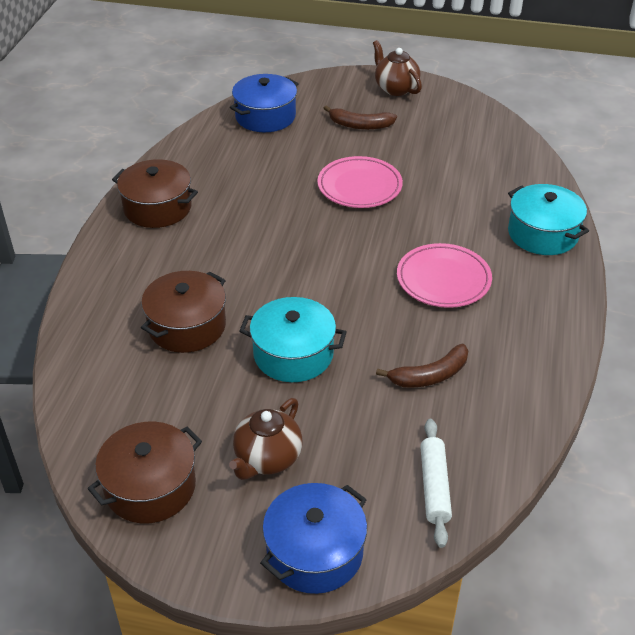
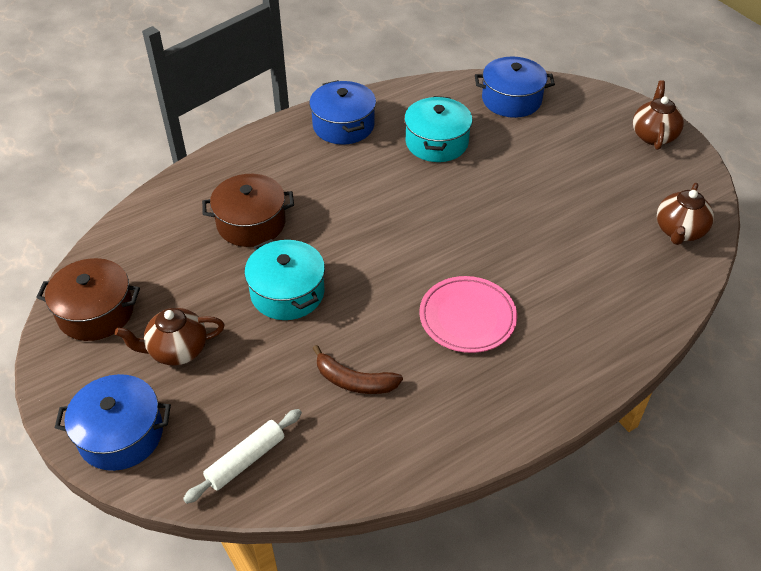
camera: 45 degrees right, 5 degrees up
brown pot [112,159,198,228] -> blue pot [309,80,376,145]
pink plate [317,156,403,208] -> none
brown banana [324,105,397,130] -> none
turquoise pot [508,184,589,255] -> turquoise pot moved to [404,96,473,162]
none -> brown teapot [657,183,714,245]

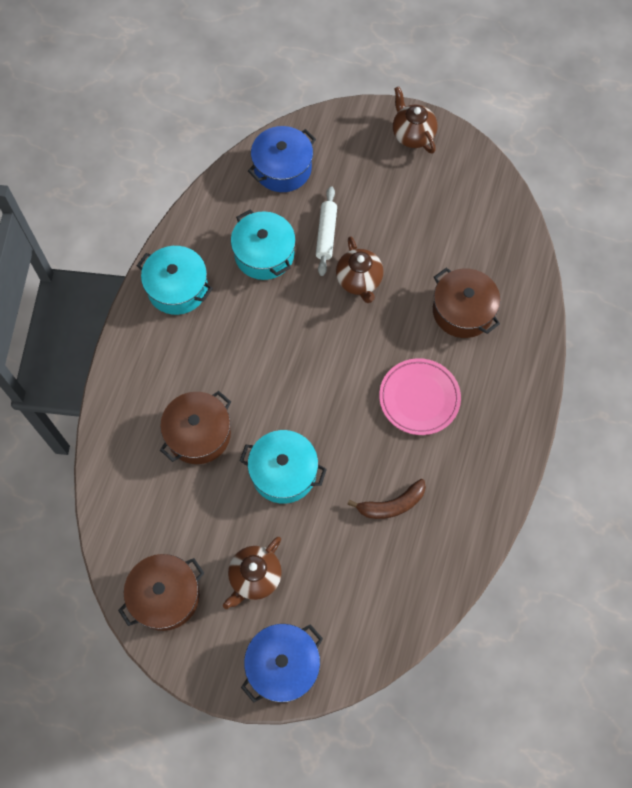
camera: 40 degrees left, 20 degrees up
white rolling pin [183,409,302,504] -> white rolling pin moved to [316,186,337,276]
blue pot [309,80,376,145] -> turquoise pot [137,246,213,315]
brown teapot [657,183,714,245] -> brown teapot moved to [336,236,383,303]
none -> brown pot [433,267,500,338]

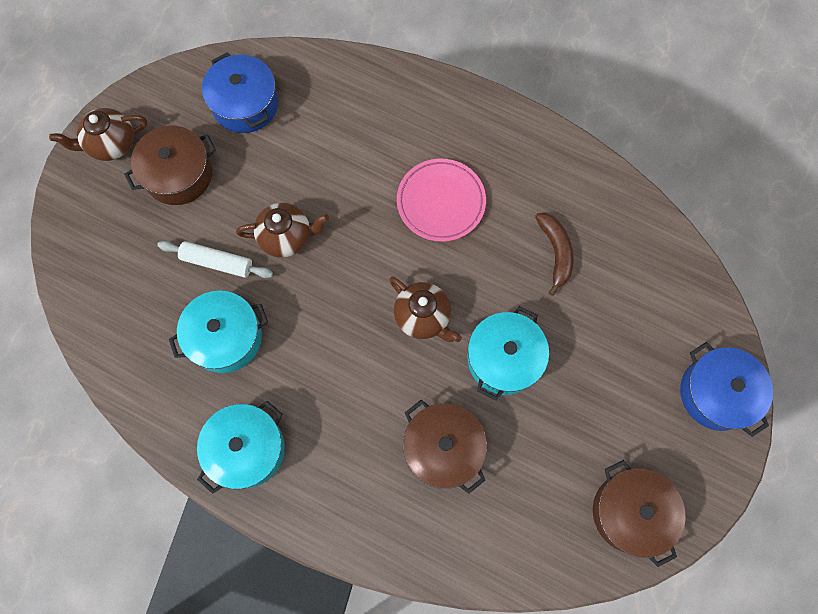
camera: 80 degrees left, 5 degrees up
brown teapot [223,537,282,609] -> brown teapot moved to [389,277,462,342]
blue pot [248,126,316,192] -> blue pot moved to [202,52,278,133]
brown pot [433,267,500,338] -> brown pot moved to [124,126,216,205]

